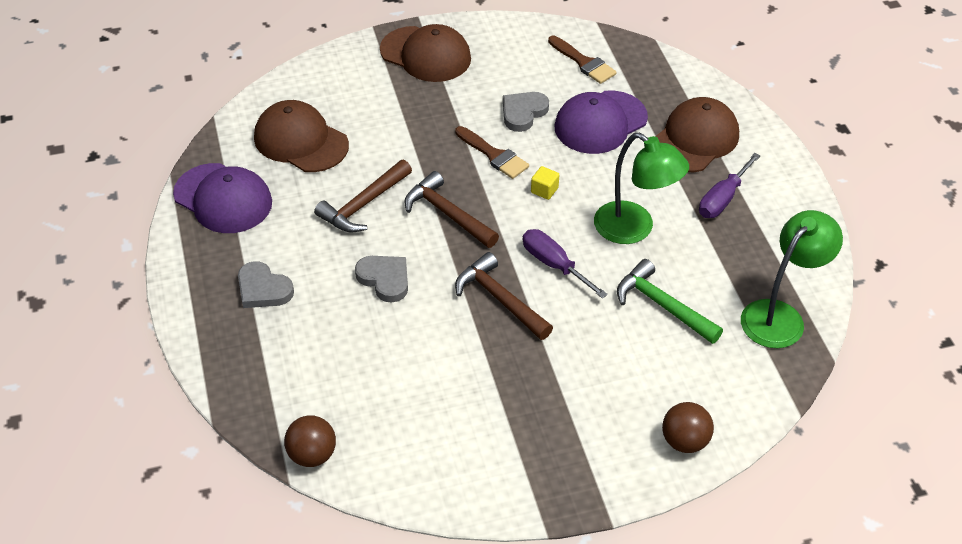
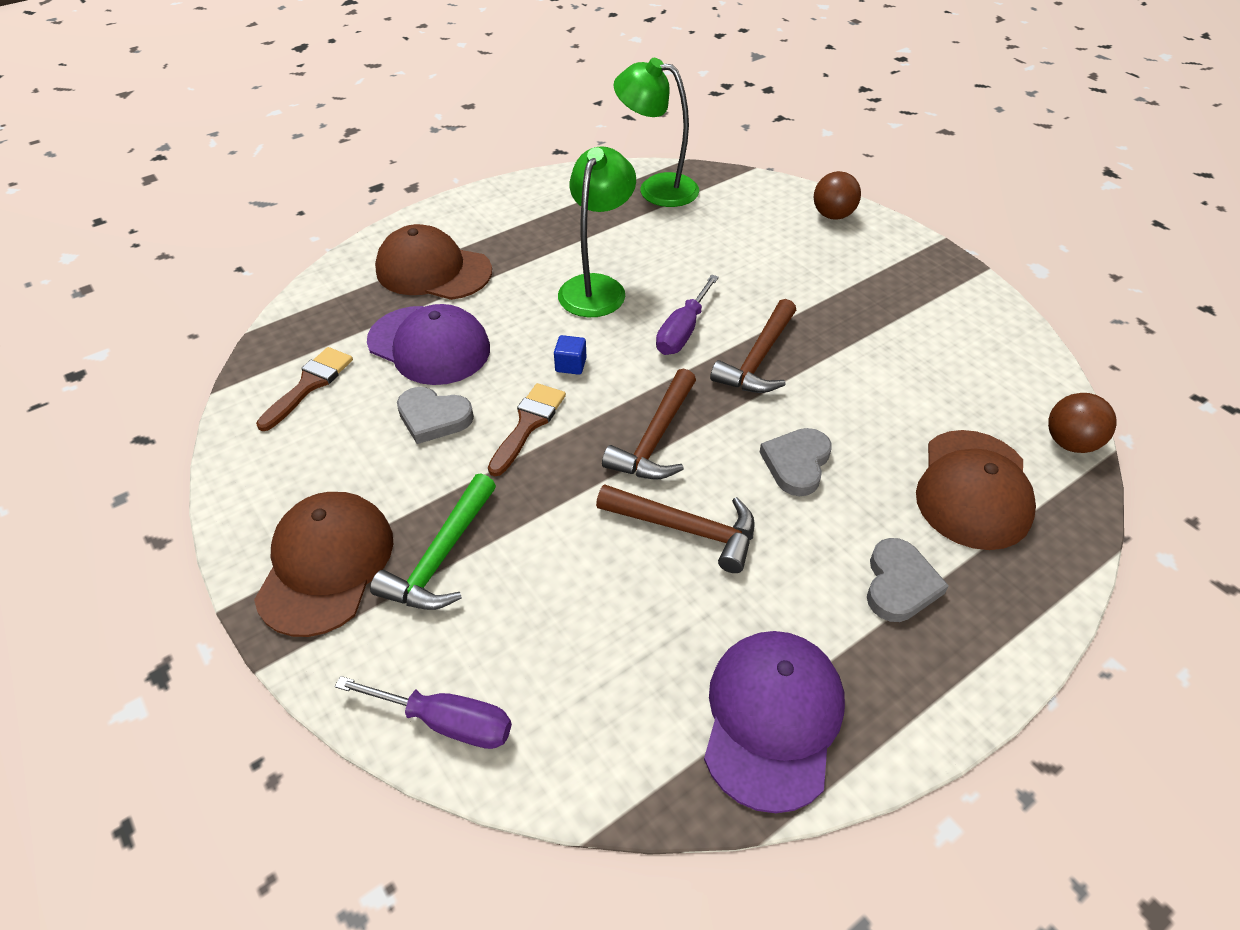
camera: 110 degrees left, 0 degrees up
brown cap [254,100,349,172] -> brown cap moved to [916,430,1036,550]
yellow cube [531,166,559,200] -> blue cube [554,335,587,375]
green hammer [617,259,723,344] -> green hammer moved to [370,473,496,610]
purple screwdriver [699,153,761,218] -> purple screwdriver moved to [335,676,512,749]

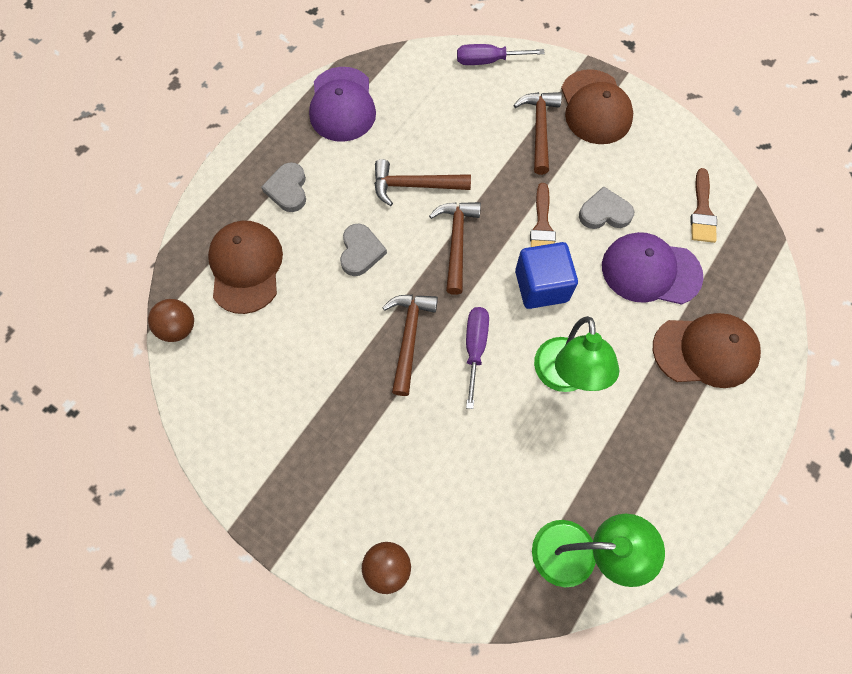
camera: 160 degrees right, 20 degrees up
green hammer [370,473,496,610] -> brown hammer [513,92,562,175]
blue cube [554,335,587,375] -> blue cube [515,242,578,309], size x2.24

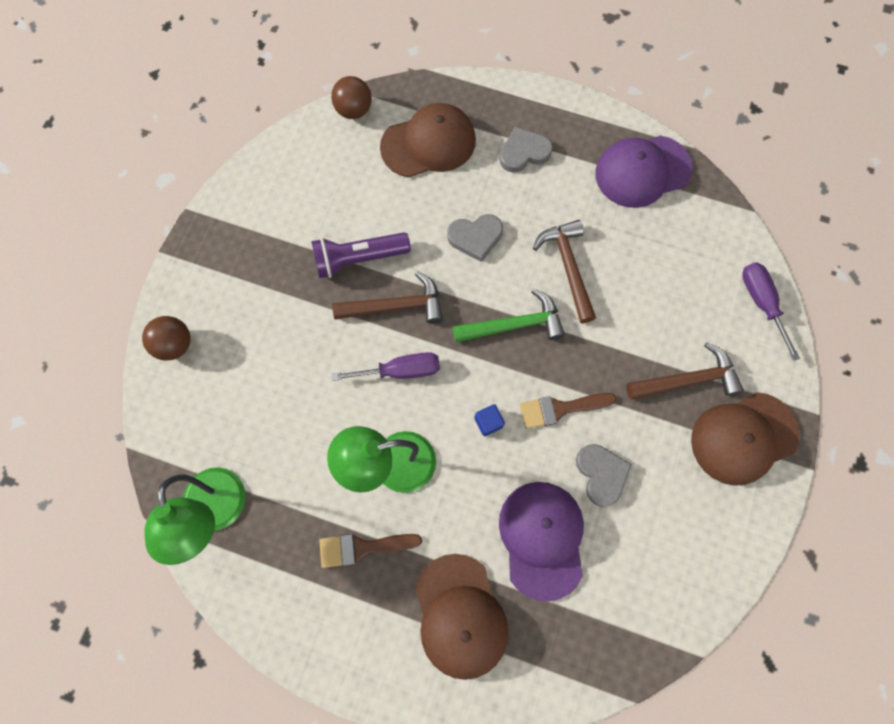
camera: 75 degrees right, 5 degrees up
brown hammer [429,202,481,295] -> green hammer [453,289,565,342]
blue cube [515,242,578,309] -> blue cube [474,404,505,436], size x0.45
brown brush [691,168,717,243] -> brown brush moved to [319,534,422,568]
none -> purple flashlight [311,232,411,278]

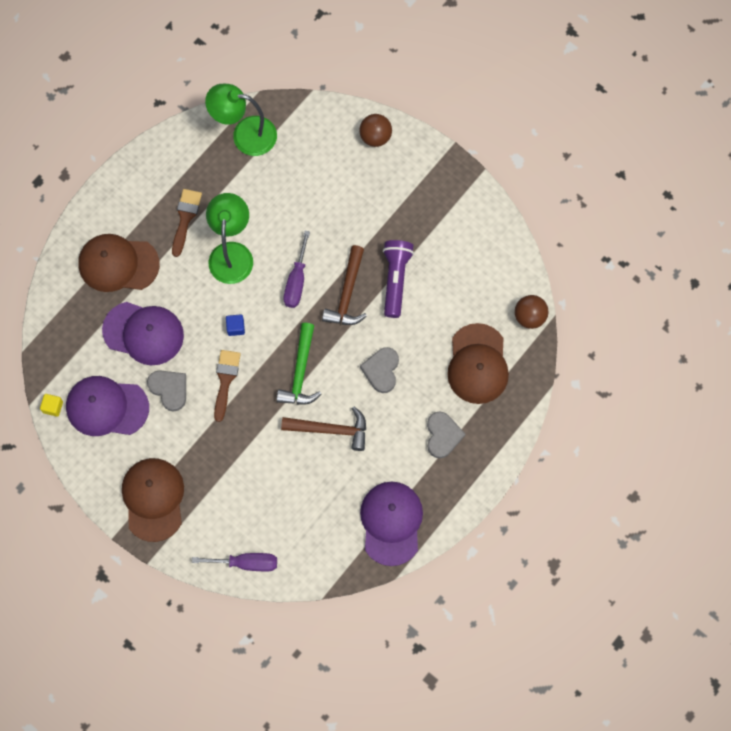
camera: 110 degrees right, 0 degrees up
grey heart [576,444,632,507] -> grey heart turned 135 degrees counterclockwise [147,370,186,412]
brown hammer [626,343,744,400] -> none
none -> yellow cube [40,394,63,417]
none -> purple cap [66,376,149,436]

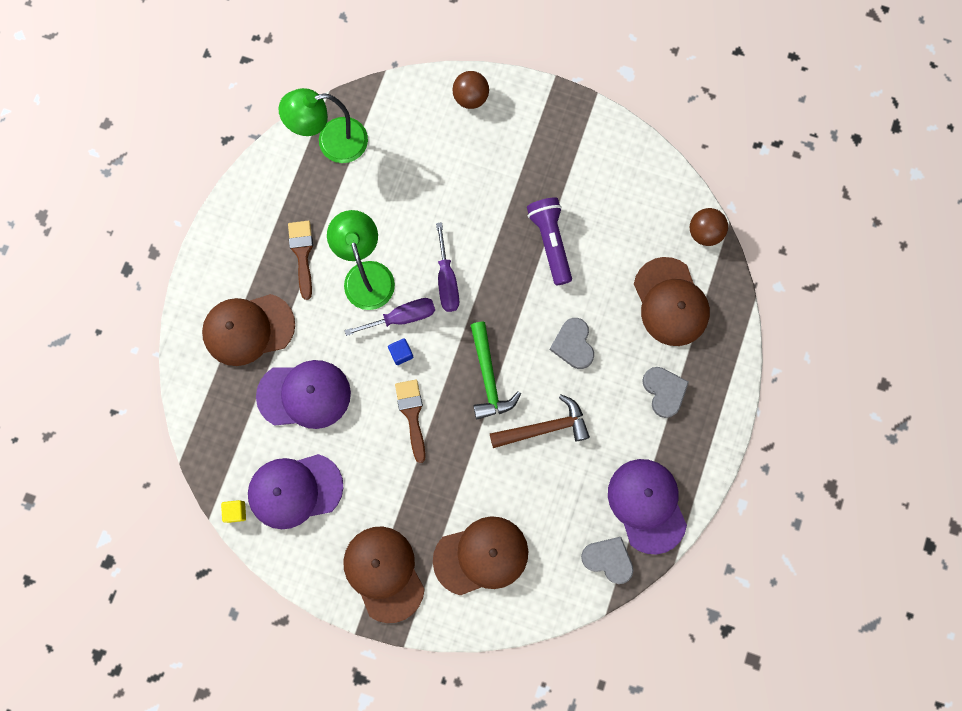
camera: 20 degrees left, 5 degrees up
grey heart [147,370,186,412] -> grey heart moved to [581,537,633,584]
purple screwdriver [192,553,277,571] -> purple screwdriver moved to [345,298,435,336]
brown hammer [322,245,367,325] -> none
none -> brown cap [433,516,528,595]

